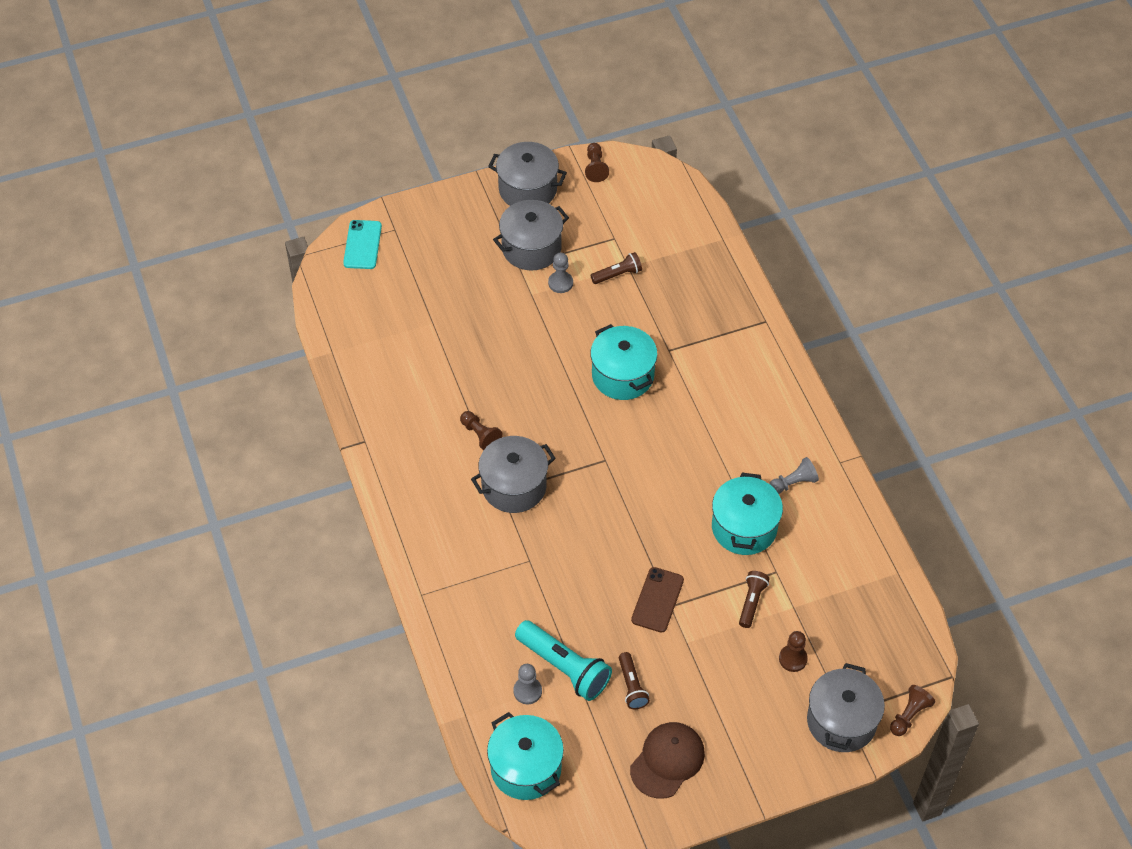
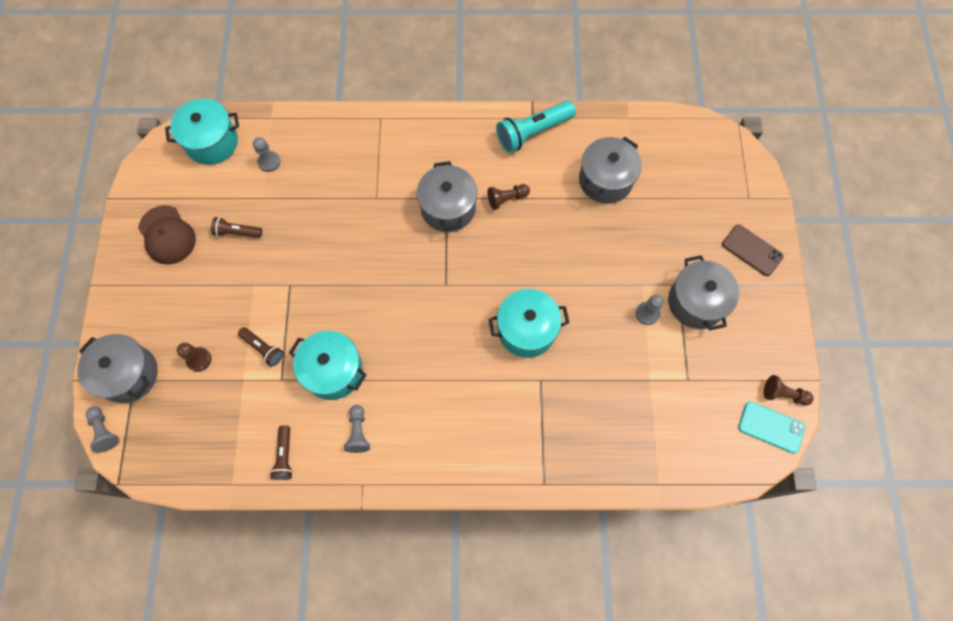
camera: 110 degrees right, 15 degrees up
turquoise phone [343,220,382,269] -> turquoise phone moved to [738,402,805,454]
grey pot [488,142,567,206] -> grey pot moved to [579,137,642,204]
turquoise flashlight [515,620,612,701] -> turquoise flashlight moved to [496,101,576,153]
brown flashlight [590,252,642,284] -> brown flashlight moved to [270,425,293,480]
brown phone [631,567,684,633] -> brown phone moved to [722,224,784,276]
brown pawn [890,685,935,736] -> grey pawn [86,406,119,453]

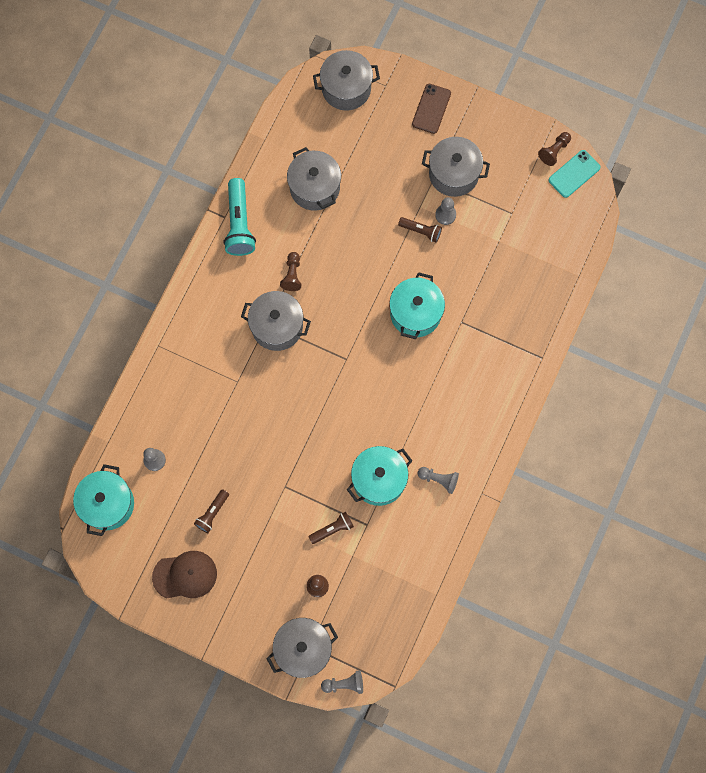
camera: 65 degrees left, 5 degrees up
brown flashlight [270,425,293,480] -> brown flashlight moved to [398,217,442,243]
brown phone [722,224,784,276] -> brown phone turned 45 degrees counterclockwise [412,84,451,134]
none -> grey pot [313,50,380,111]

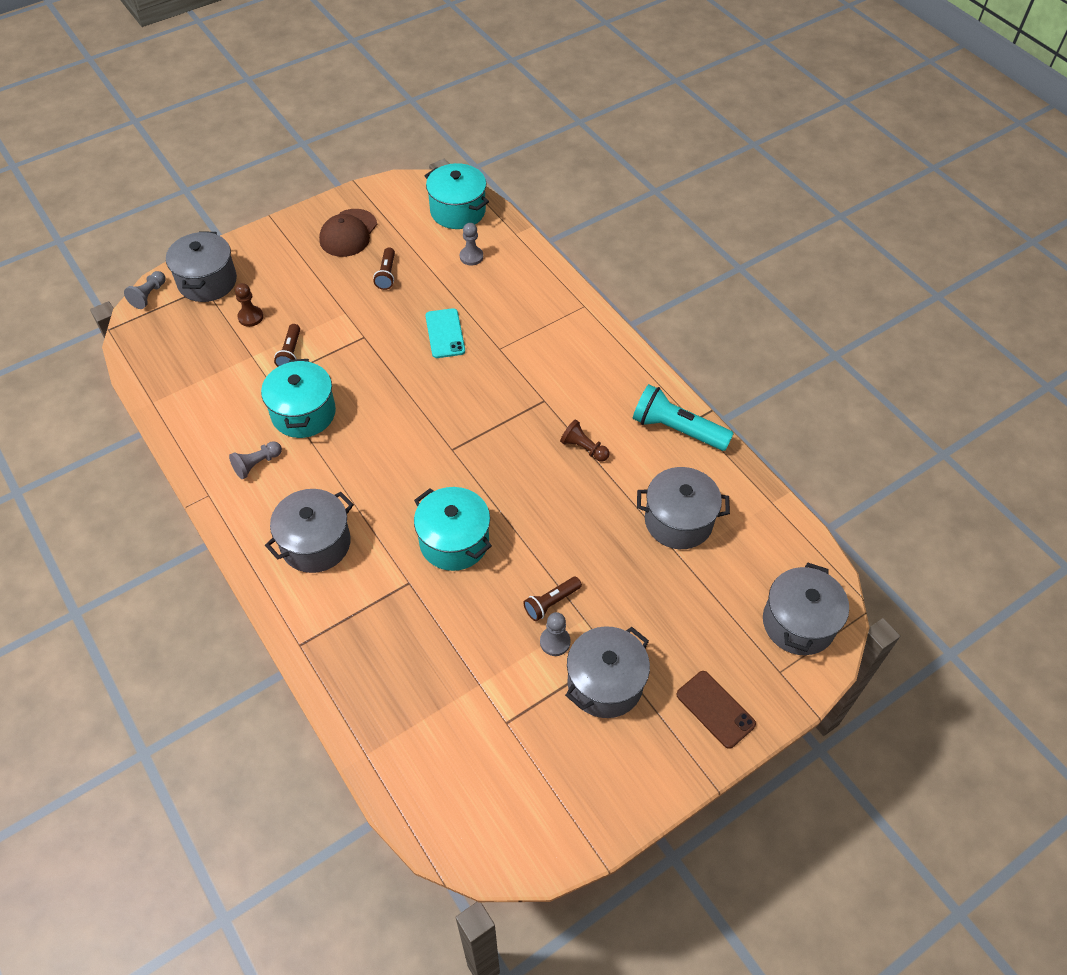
camera: 120 degrees right, 20 degrees down
brown flashlight [194,489,229,533] -> brown flashlight turned 150 degrees counterclockwise [373,248,395,290]
grey pot [241,291,311,351] -> grey pot moved to [265,489,354,573]
brown pawn [538,132,571,166] -> none
turquoise phone [549,150,601,198] -> turquoise phone moved to [425,308,465,358]

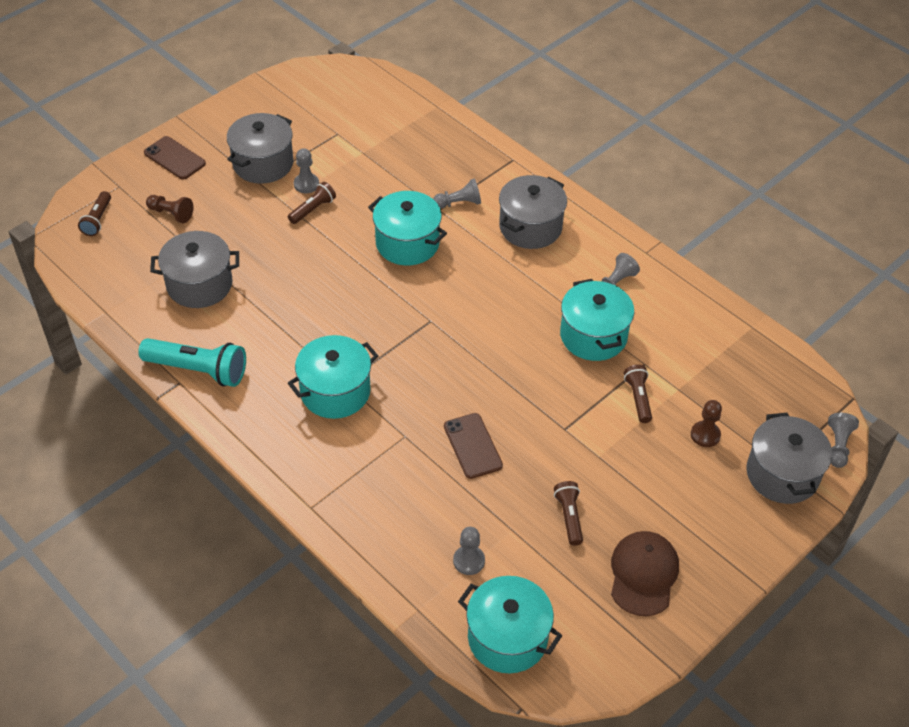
camera: 170 degrees right, 5 degrees down
turquoise phone [425,308,465,358] -> brown phone [444,413,503,479]
brown pawn [560,419,610,462] -> brown pawn moved to [146,195,193,223]
grey pot [763,563,849,655] -> brown flashlight [78,191,111,236]
none -> turquoise pot [288,335,378,419]
none -> grey pawn [433,178,481,209]

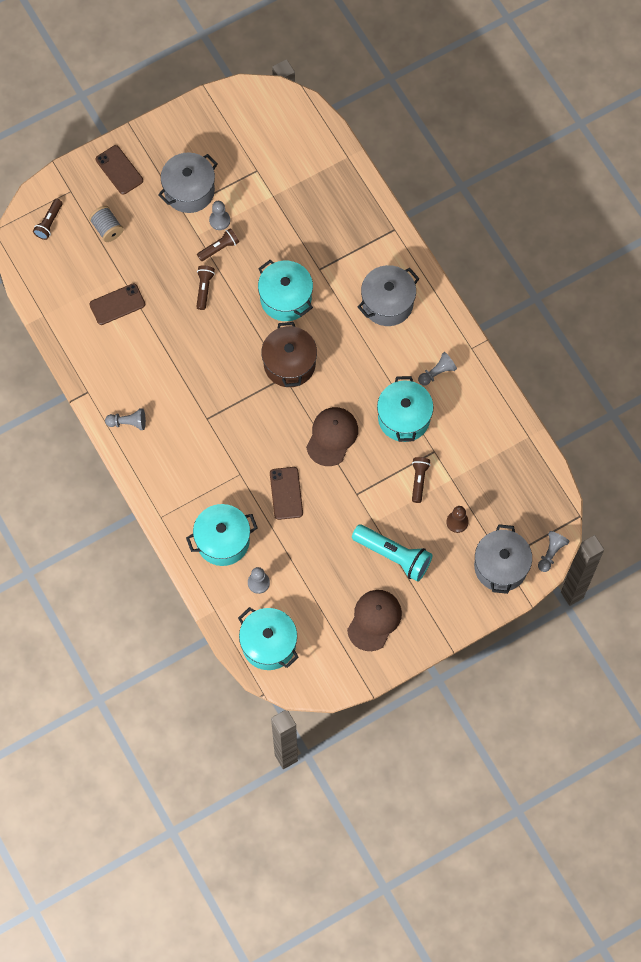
camera: 15 degrees right, 20 degrees up
turquoise flashlight [138,338,246,387] -> turquoise flashlight moved to [352,524,433,582]
brown pawn [146,195,193,223] -> grey spool [89,206,124,242]
grey pot [150,231,239,308] -> brown phone [89,283,145,325]
turquoise pot [288,335,378,419] -> turquoise pot moved to [186,504,258,566]
grey pawn [433,178,481,209] -> grey pawn moved to [105,408,146,430]
brown flashlight [554,481,583,546] -> brown flashlight moved to [196,265,215,310]
none -> brown pot [261,322,317,387]
none -> brown cap [306,407,358,466]

